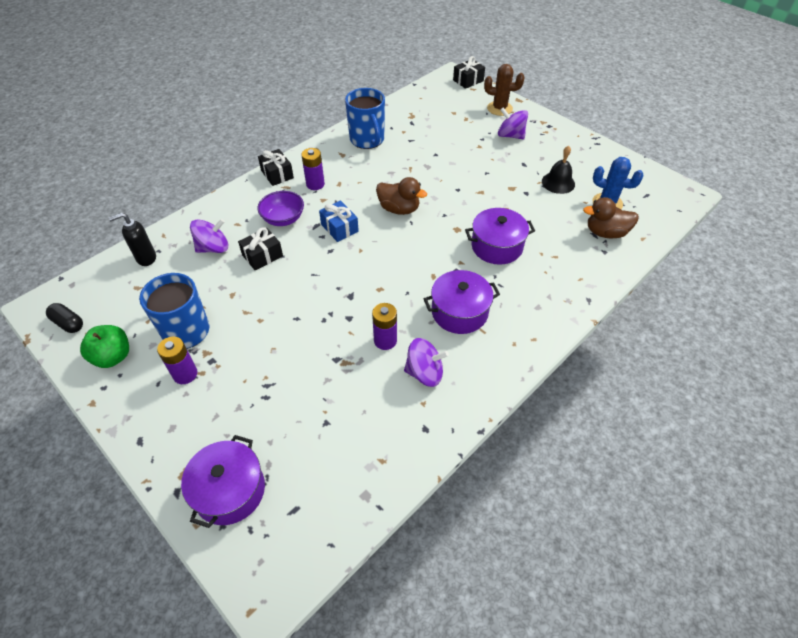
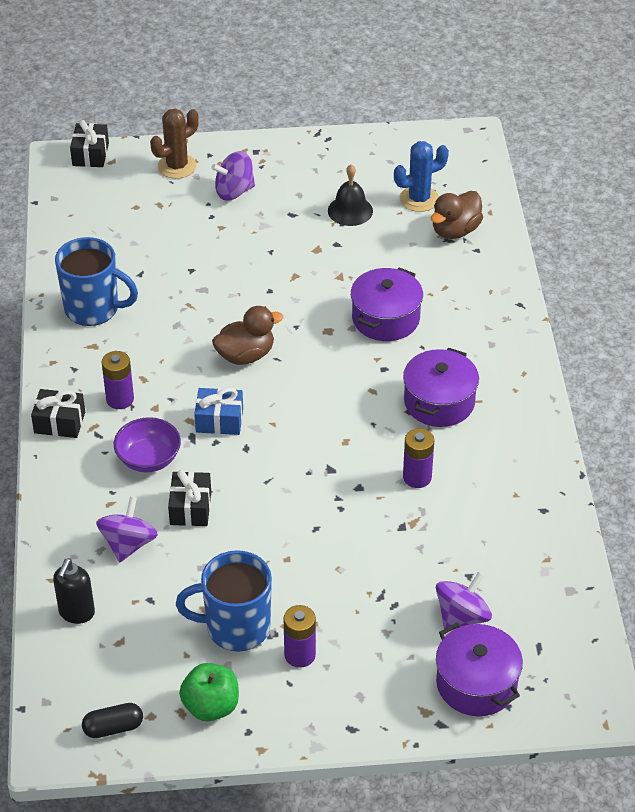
camera: 50 degrees left, 5 degrees down
purple spinning top [404,338,449,387] -> purple spinning top moved to [436,572,492,630]

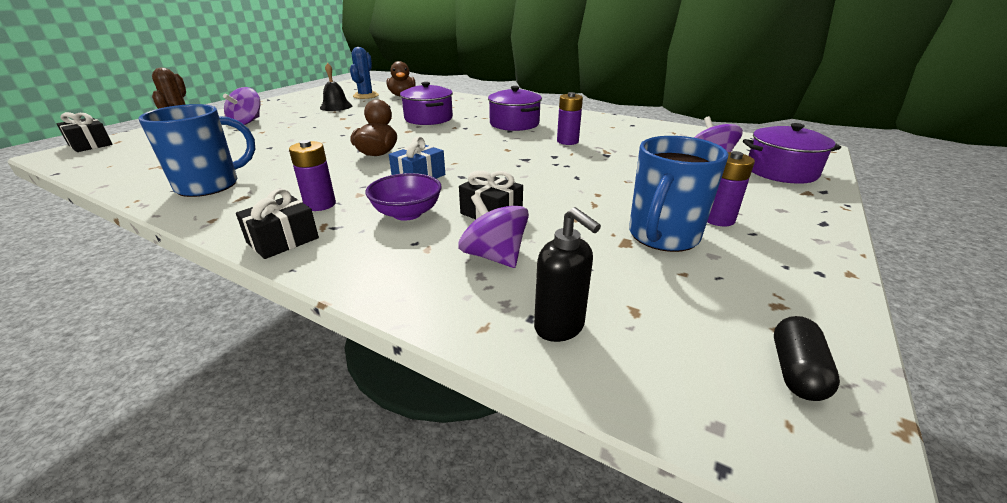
camera: 55 degrees left, 15 degrees down
green apple [179,663,239,721] -> none

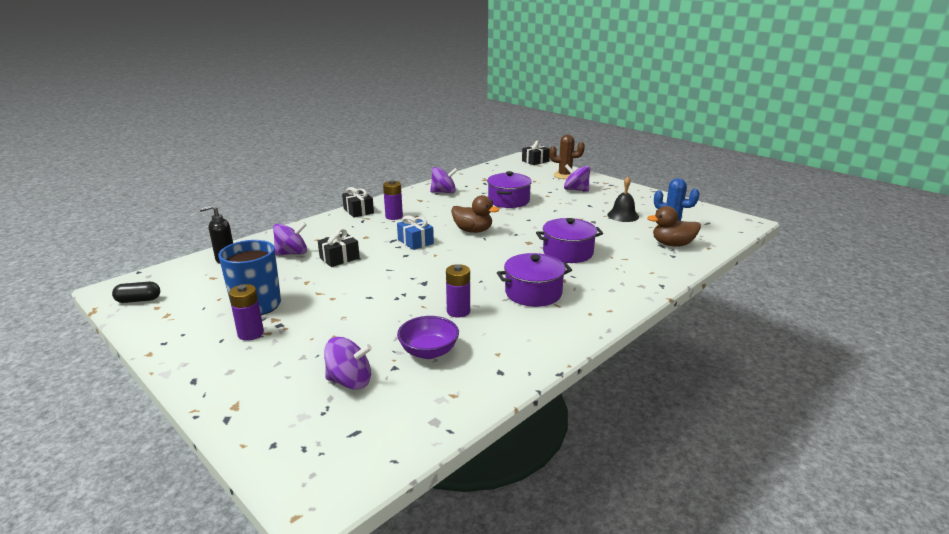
camera: 105 degrees right, 5 degrees down
blue mug [138,104,255,197] -> purple spinning top [430,167,458,193]
purple bowl [366,173,442,221] -> purple bowl moved to [397,316,459,359]
purple pot [743,123,841,184] -> purple pot moved to [487,171,532,208]
black capsule [774,316,840,401] -> black capsule turned 45 degrees counterclockwise [112,282,160,303]

